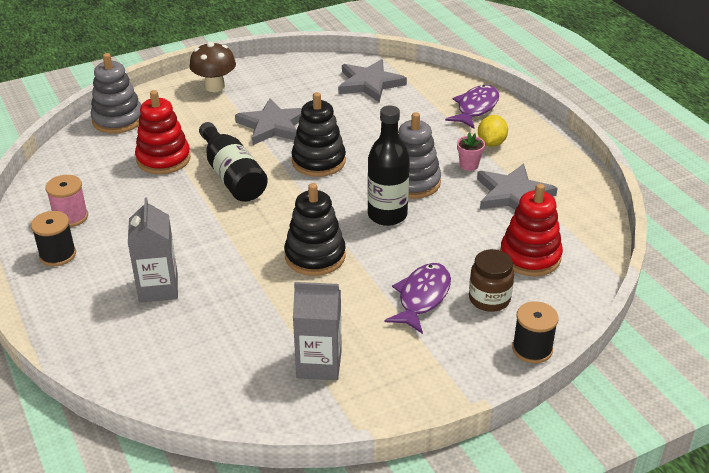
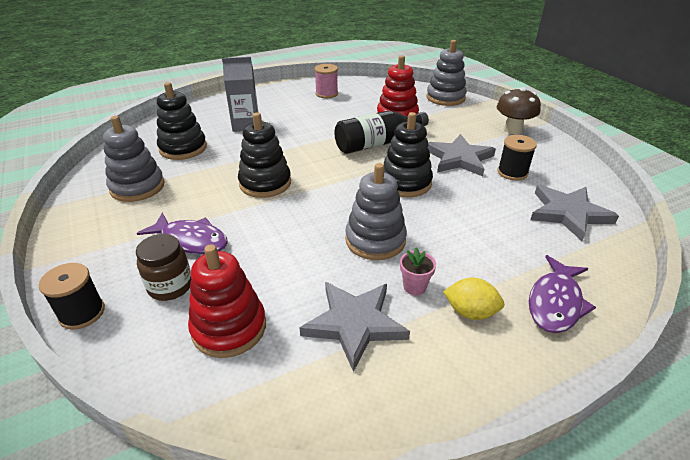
camera: 90 degrees right, 0 degrees up
black spool [31,211,76,266] -> black spool moved to [497,135,537,181]
grey carton [293,282,342,380] -> grey stacking toy [103,116,165,202]
black bottle [367,106,410,226] -> none
purple fish [445,85,499,129] -> purple fish turned 90 degrees clockwise [529,255,596,333]
none -> black stacking toy [157,82,207,160]

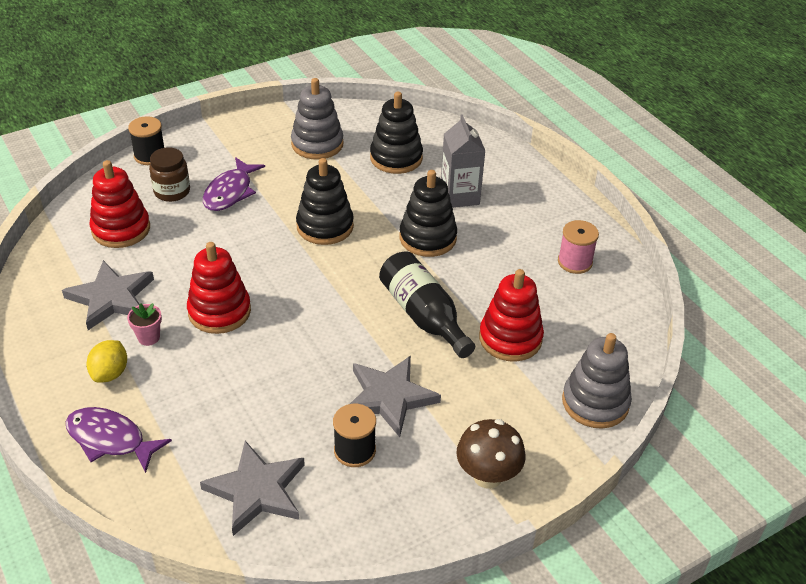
camera: 85 degrees right, 5 degrees up
grey stacking toy [345,163,407,260] -> red stacking toy [187,242,251,334]
black stacking toy [384,112,433,197] -> black stacking toy moved to [400,170,457,257]

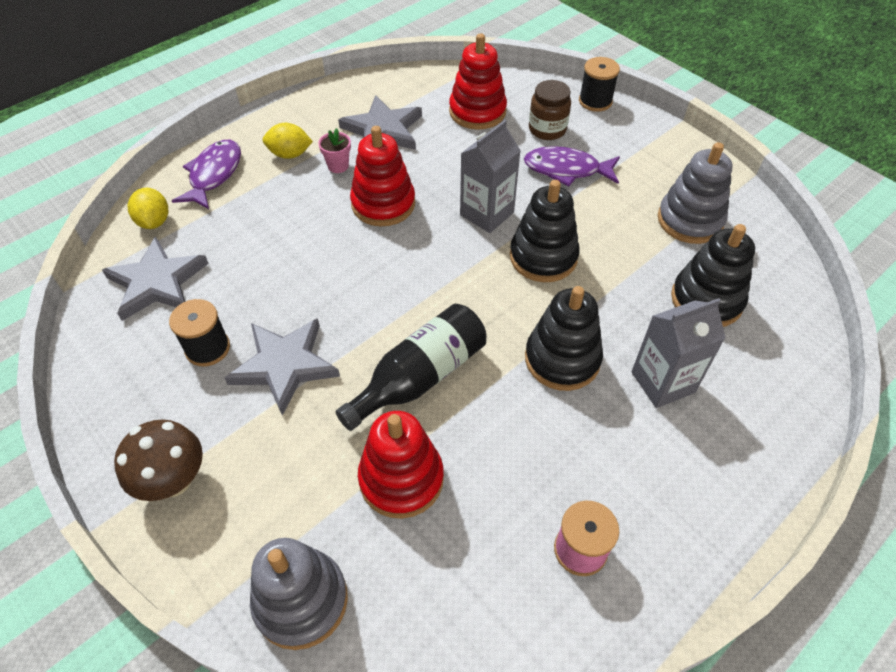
camera: 80 degrees right, 10 degrees up
none -> yellow lemon [128,188,168,229]
none -> grey carton [460,120,521,233]

